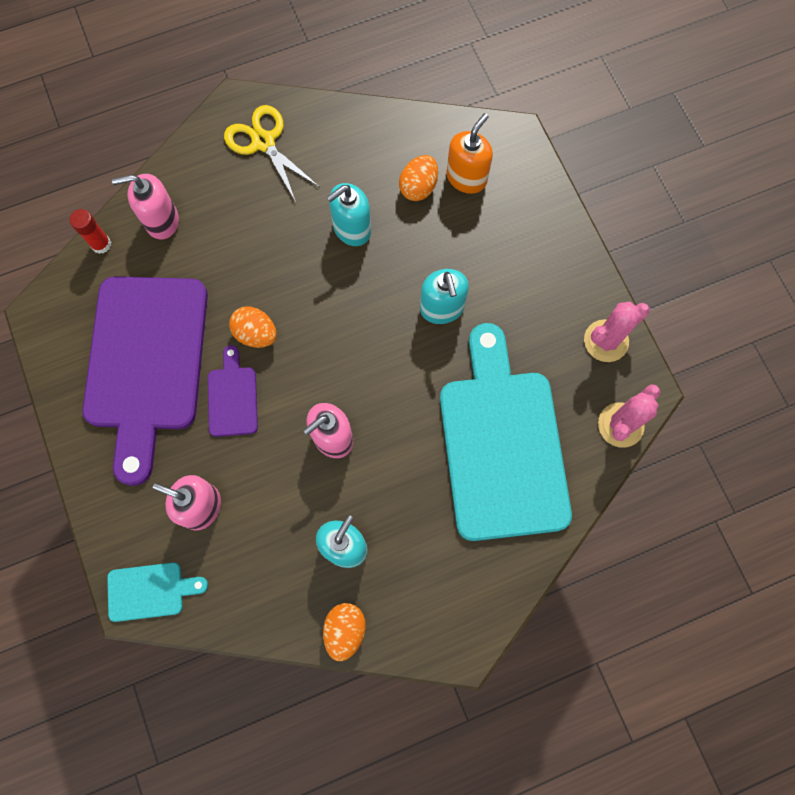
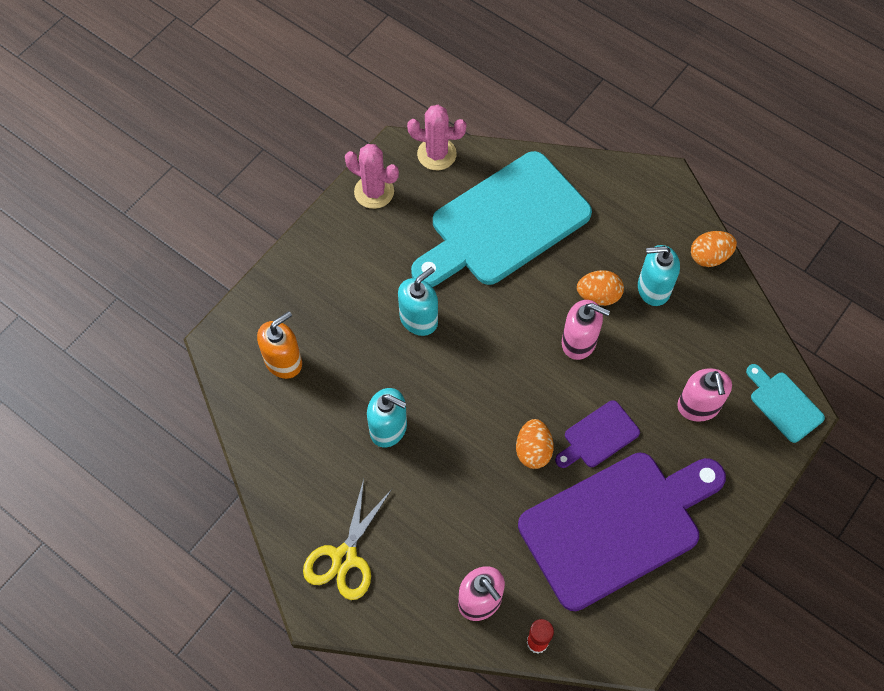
camera: 120 degrees left, 10 degrees down
orange egg [399,155,438,201] -> orange egg moved to [577,270,624,306]
orange soap dispenser [446,113,493,194] -> orange soap dispenser turned 135 degrees clockwise [257,311,302,379]

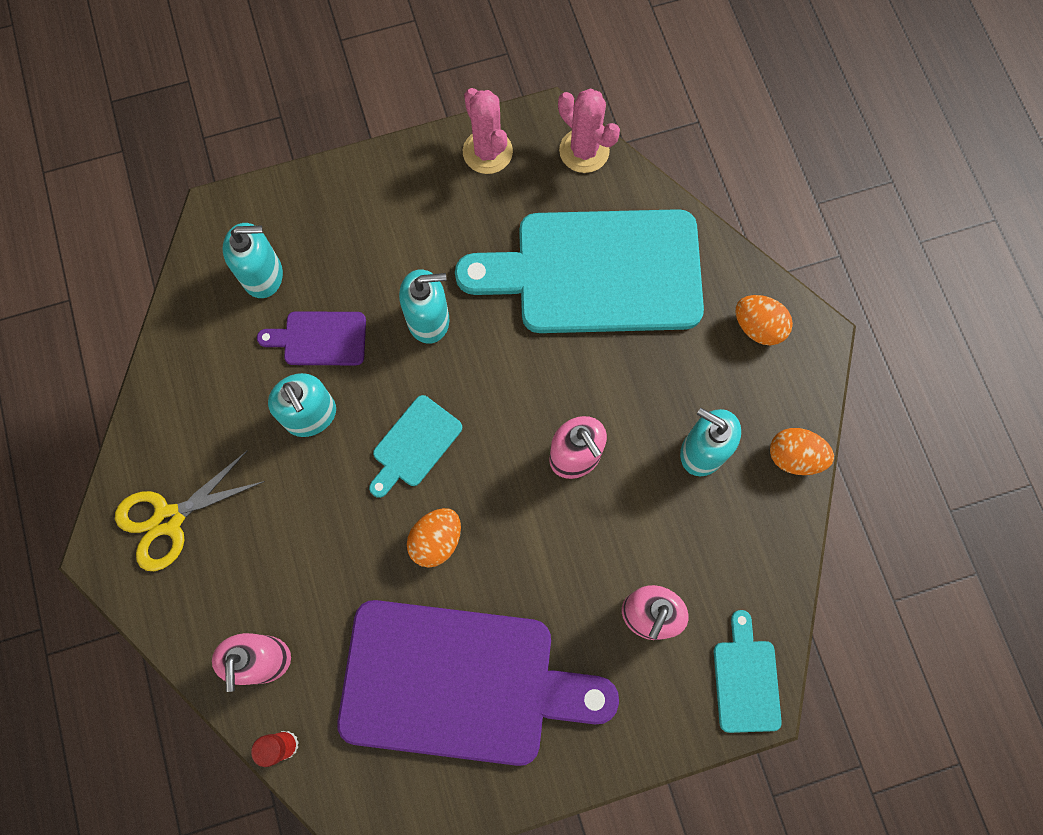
camera: 35 degrees right, 10 degrees up
orange soap dispenser [257,311,302,379] -> turquoise soap dispenser [223,223,283,298]
purple cutting board [555,400,640,468] -> purple cutting board moved to [257,311,366,365]
orange egg [577,270,624,306] -> orange egg moved to [735,295,793,345]
none -> turquoise cutting board [369,395,462,498]

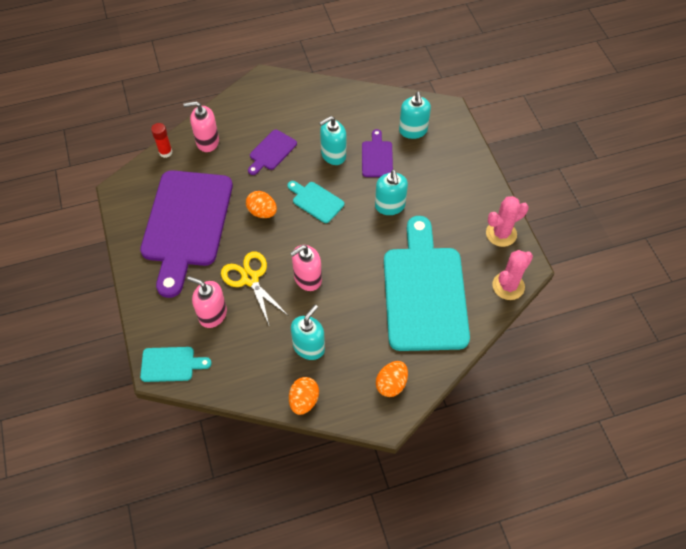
camera: 90 degrees right, 15 degrees down
yellow scissors [115,450,265,571] -> yellow scissors moved to [221,251,289,325]
none -> purple cutting board [248,130,297,175]

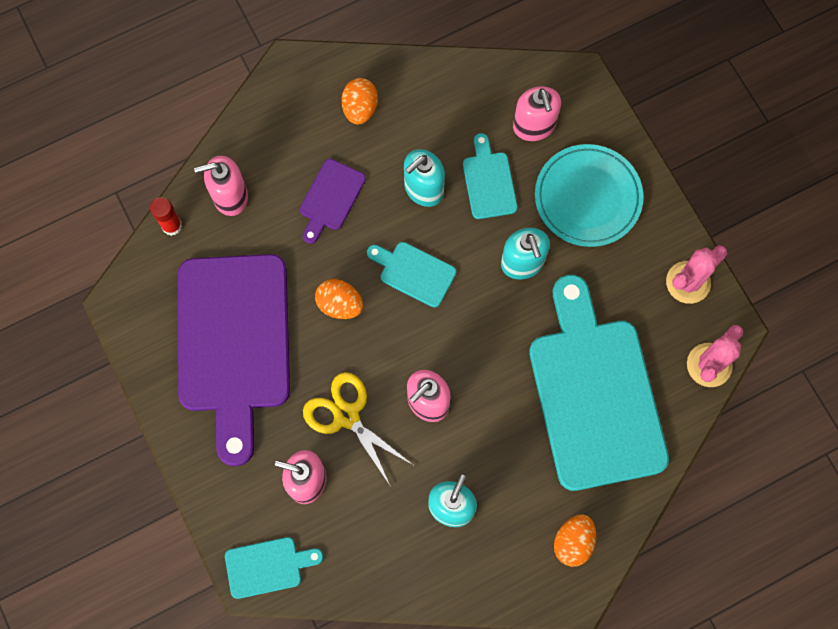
camera: 10 degrees left, 15 degrees up
orange egg [289,377,319,415] -> orange egg moved to [341,78,378,124]
purple cutting board [362,129,393,177] -> turquoise cutting board [463,133,518,219]
turquoise soap dispenser [399,92,431,139] -> pink soap dispenser [513,86,561,141]
none -> turquoise plate [535,144,643,247]

